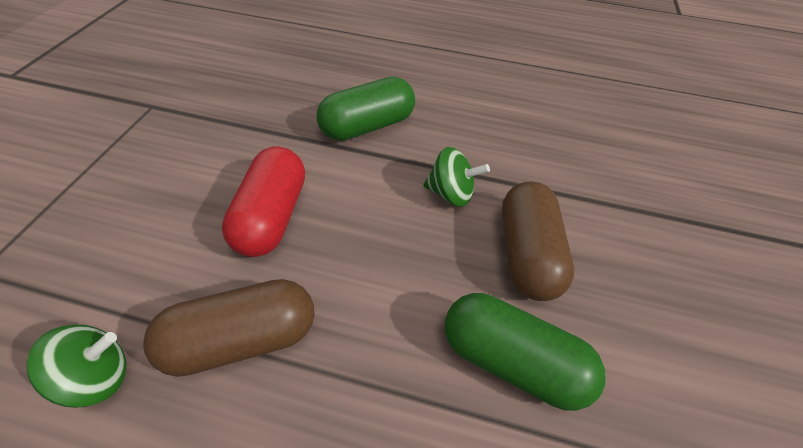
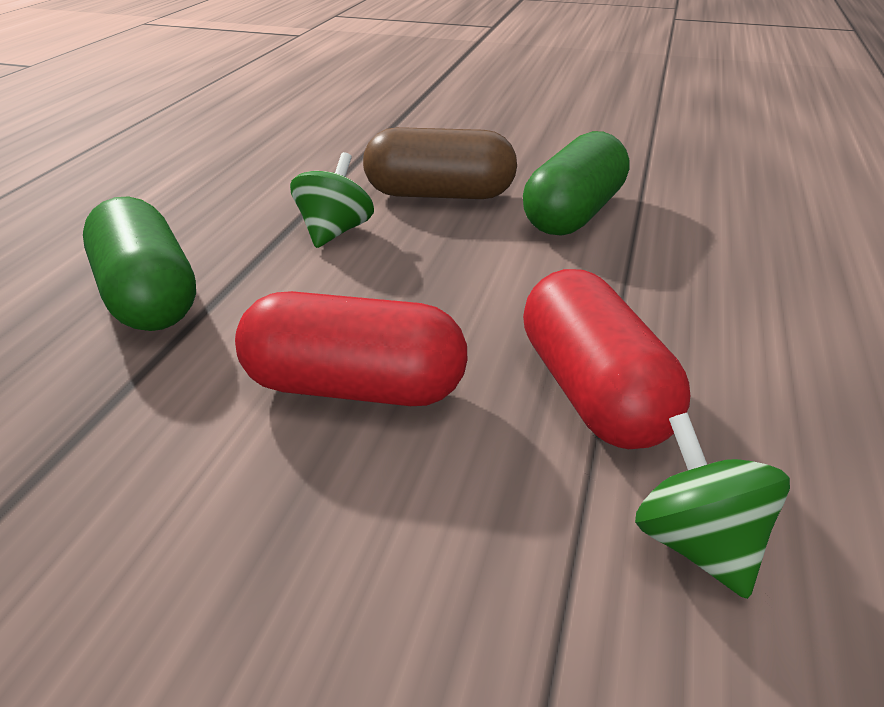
camera: 85 degrees left, 15 degrees down
brown capsule [143,279,315,377] -> red capsule [523,269,690,449]

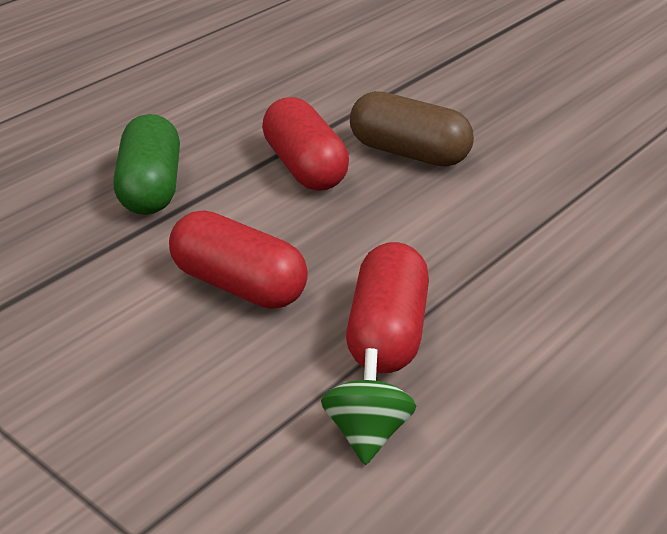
camera: 25 degrees right, 0 degrees up
green spinning top [290,152,374,248] -> red capsule [262,97,349,191]
green capsule [523,131,629,236] -> none

